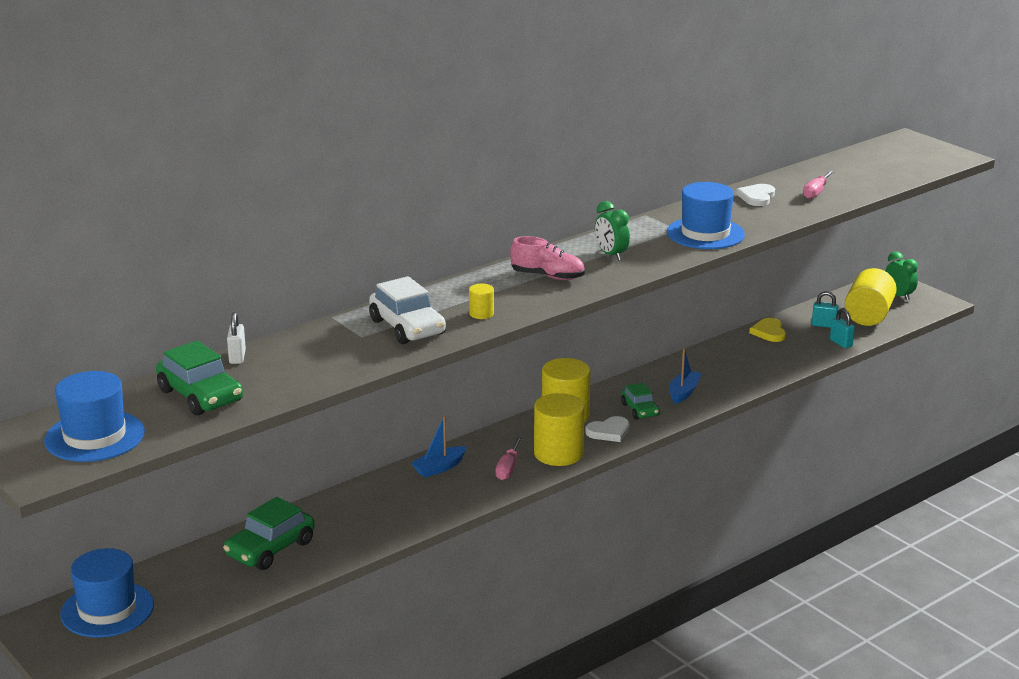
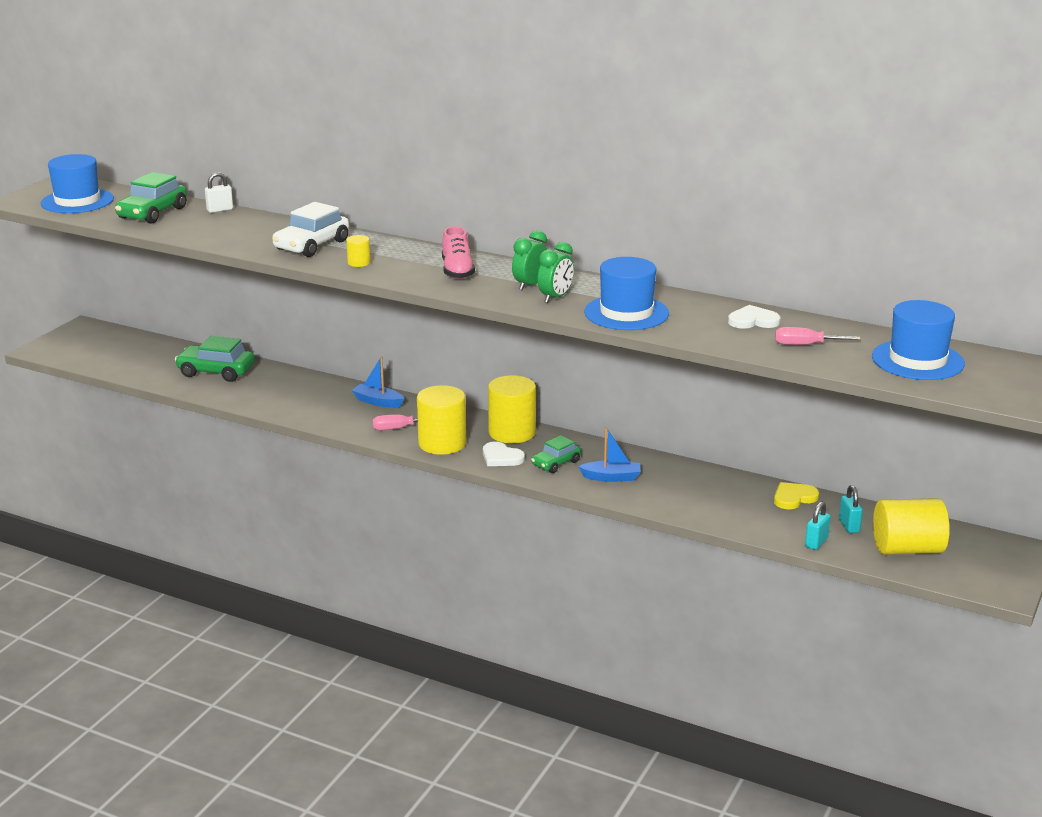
camera: 65 degrees right, 0 degrees up
blue hat [60,548,154,638] -> blue hat moved to [872,300,965,380]
green clock [885,251,918,301] -> green clock moved to [537,242,574,303]

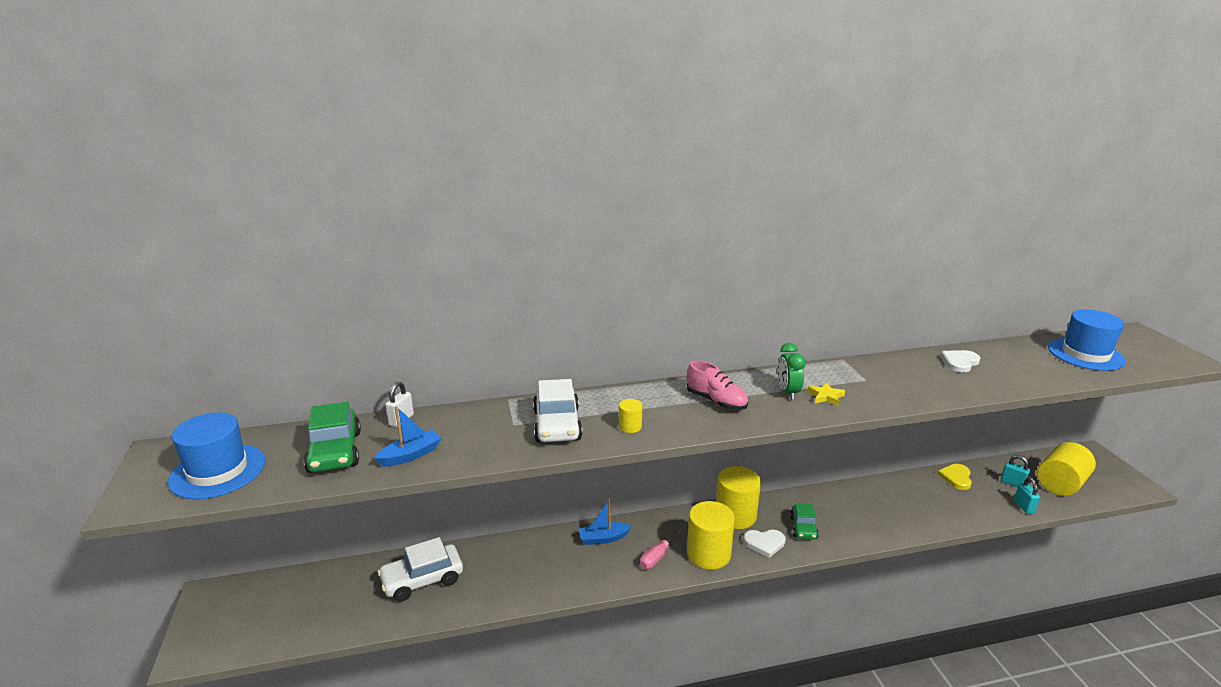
camera: 40 degrees left, 0 degrees up
green car [175,336,255,382] -> white car [378,537,463,602]
green clock [537,242,574,303] -> yellow star [807,382,845,406]
blue boat [578,427,641,482] -> blue boat moved to [375,406,441,467]
blue hat [584,257,669,330] -> none
pink screwdriver [775,327,860,345] -> none

